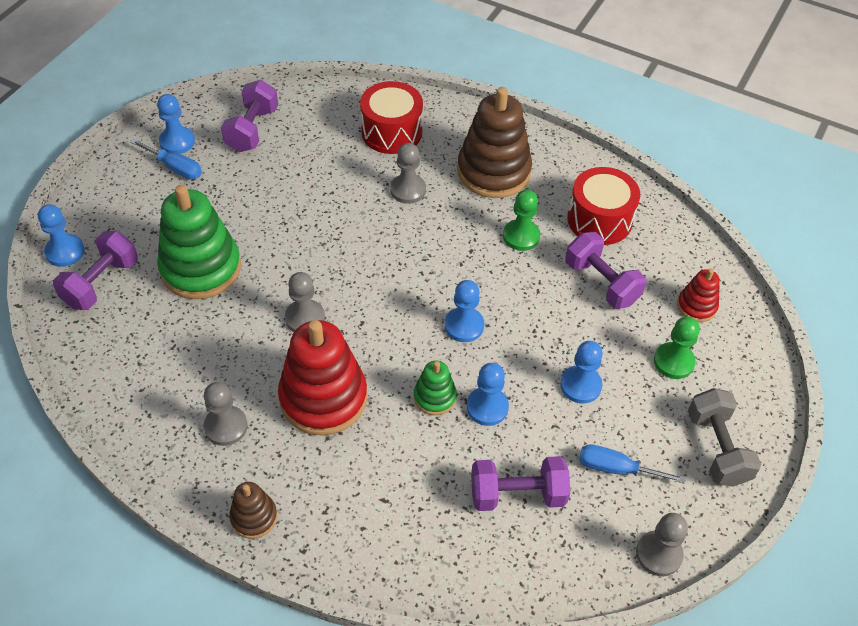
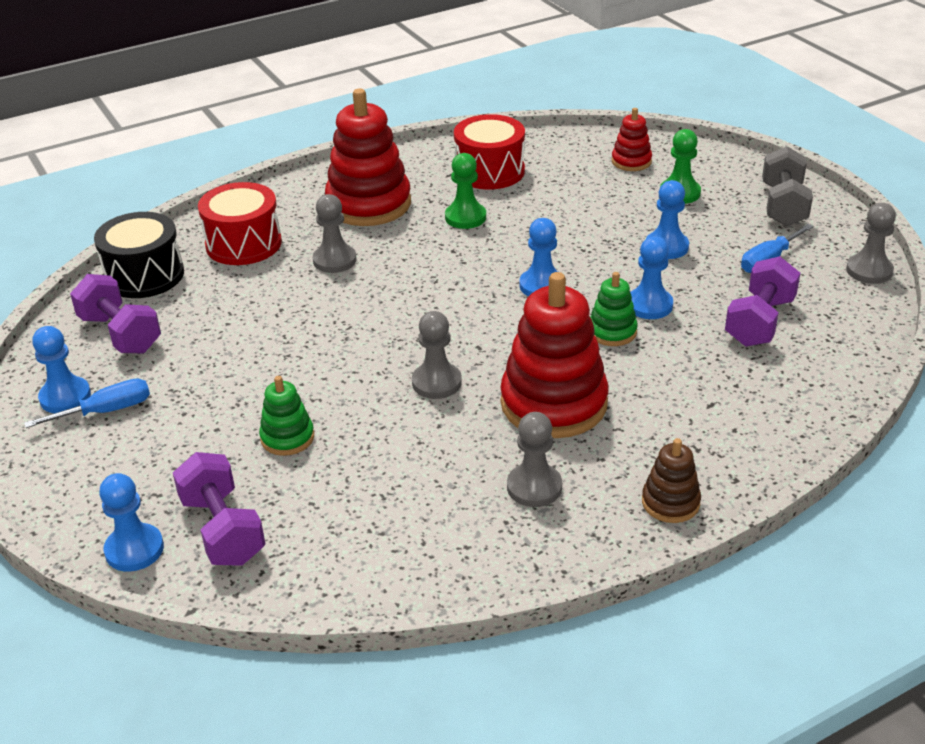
camera: 55 degrees left, 15 degrees down
green stacking toy [157,185,241,299] -> green stacking toy [259,376,314,456], size x0.49
brown stacking toy [457,87,532,198] -> red stacking toy [325,89,411,226]
purple dumbbell [565,232,647,309] -> none
grey dumbbell [688,388,761,487] -> grey dumbbell turned 75 degrees clockwise [762,146,813,227]
none -> black drum [94,212,184,298]

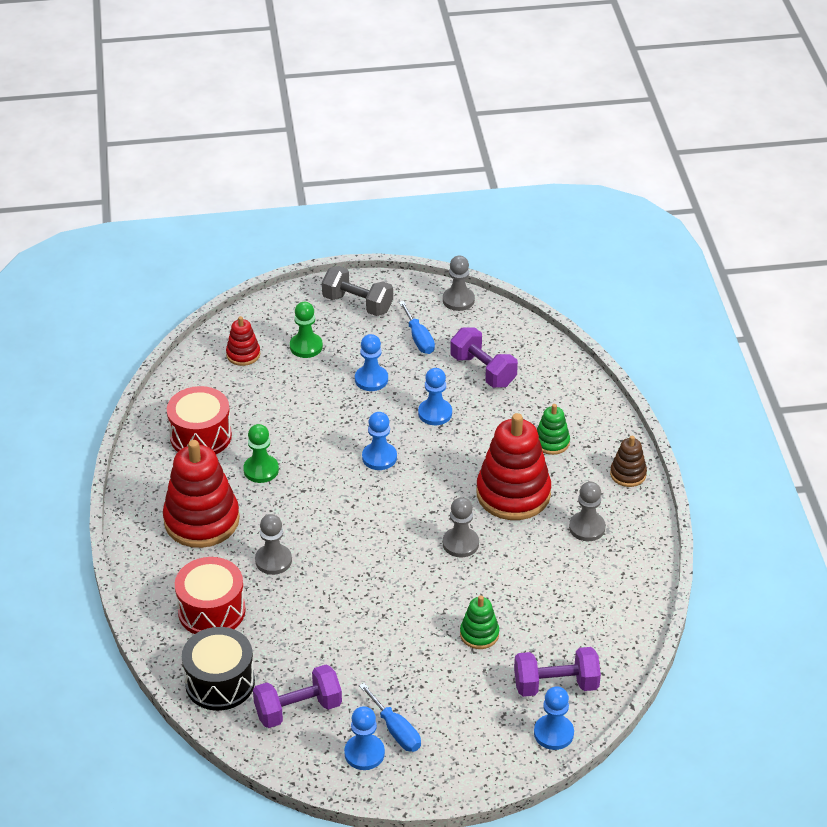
camera: 70 degrees left, 5 degrees up
blue screwdriver [24,379,150,428] -> blue screwdriver turned 150 degrees clockwise [359,683,421,752]
green stacking toy [590,272,638,346] -> green stacking toy moved to [537,404,570,455]

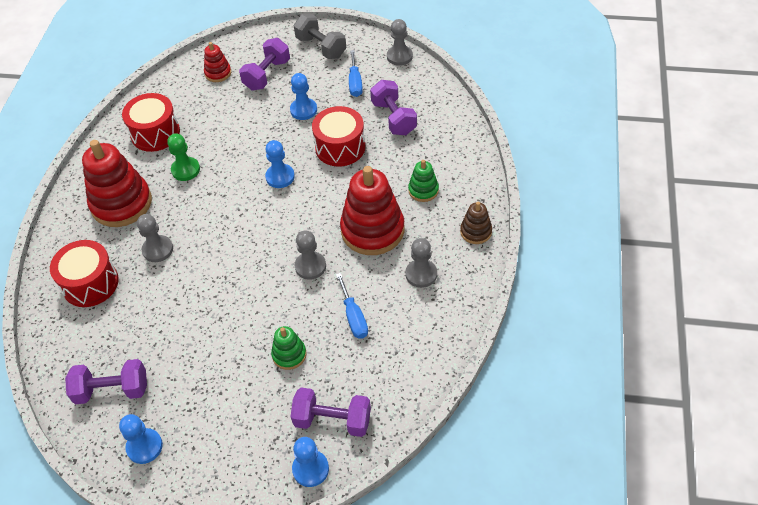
camera: 20 degrees right, 10 degrees up
black drum [182,627,255,711] -> none
green pawn [290,302,323,358] -> purple dumbbell [239,38,290,90]
blue screwdriver [359,683,421,752] -> blue screwdriver moved to [336,273,368,339]
blue pawn [418,368,452,425] -> red drum [312,106,365,166]

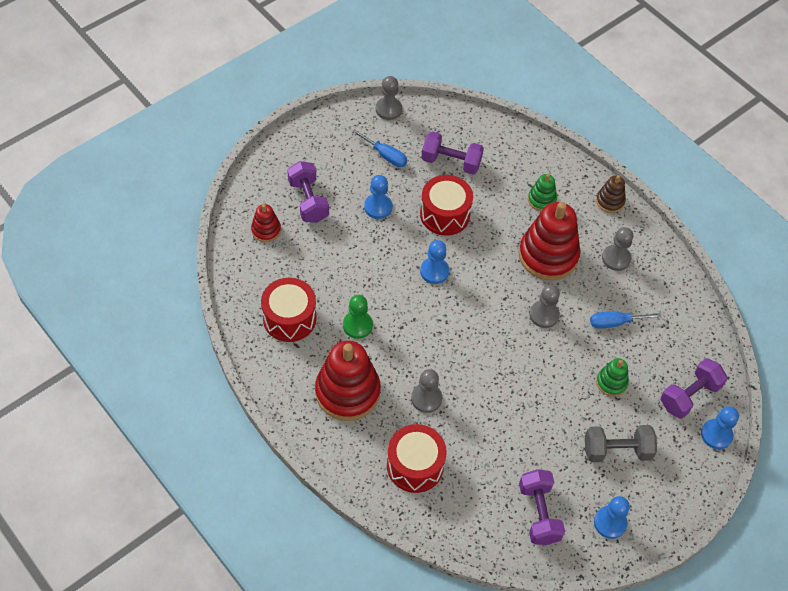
camera: 55 degrees left, 5 degrees up
purple dumbbell [65,359,147,404] -> purple dumbbell turned 45 degrees counterclockwise [519,469,565,545]
grey dumbbell [294,14,346,59] -> grey dumbbell moved to [585,425,657,462]
blue screwdriver [336,273,368,339] -> blue screwdriver turned 150 degrees clockwise [590,311,662,329]

